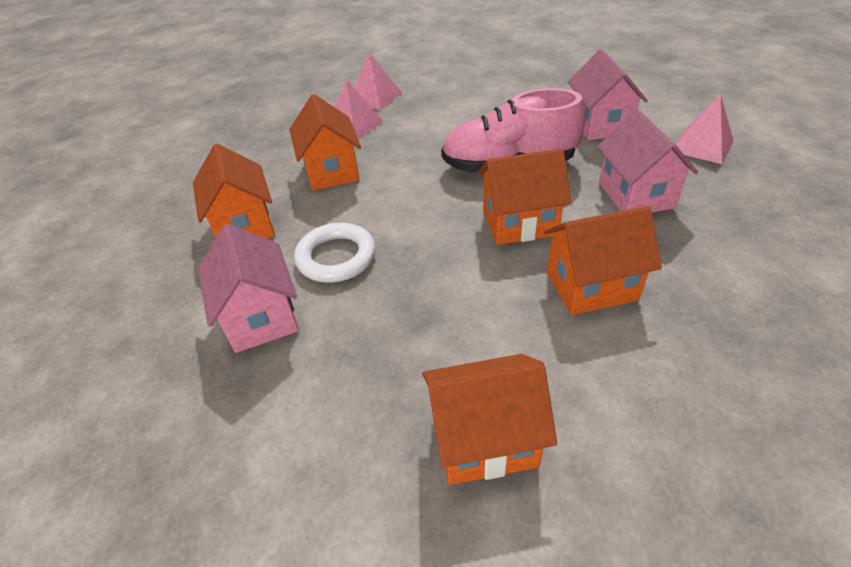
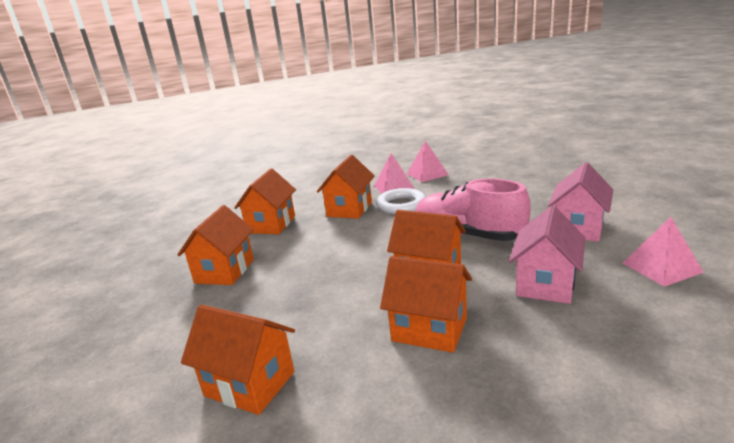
camera: 35 degrees right, 20 degrees down
pink house [198,224,299,353] -> orange house [178,205,254,285]
white ring [294,223,376,283] -> white ring moved to [376,188,426,214]

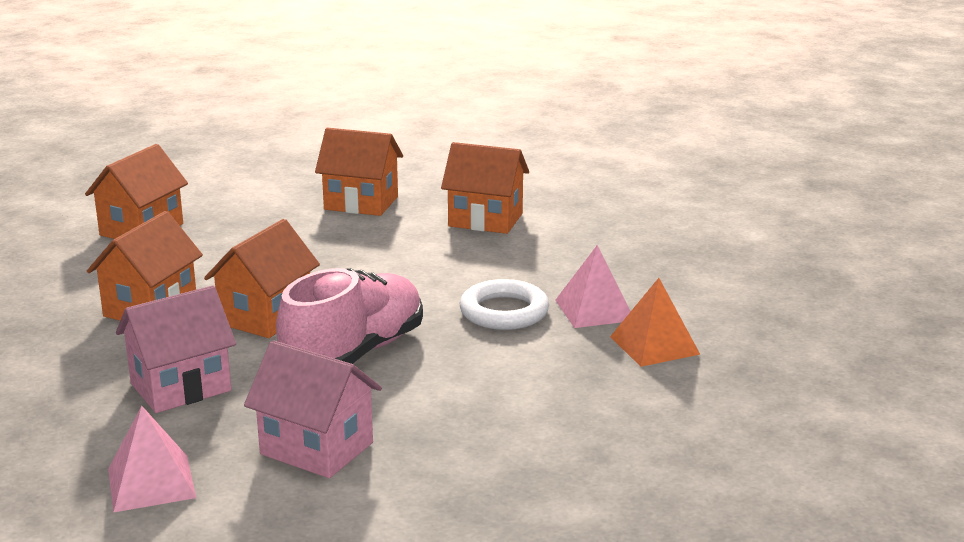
camera: 90 degrees right, 0 degrees up
orange house [317,155,375,219] -> none
pink pyramid [407,141,449,182] -> orange pyramid [610,278,700,367]
pink house [509,206,585,304] -> pink house turned 60 degrees counterclockwise [116,286,236,413]

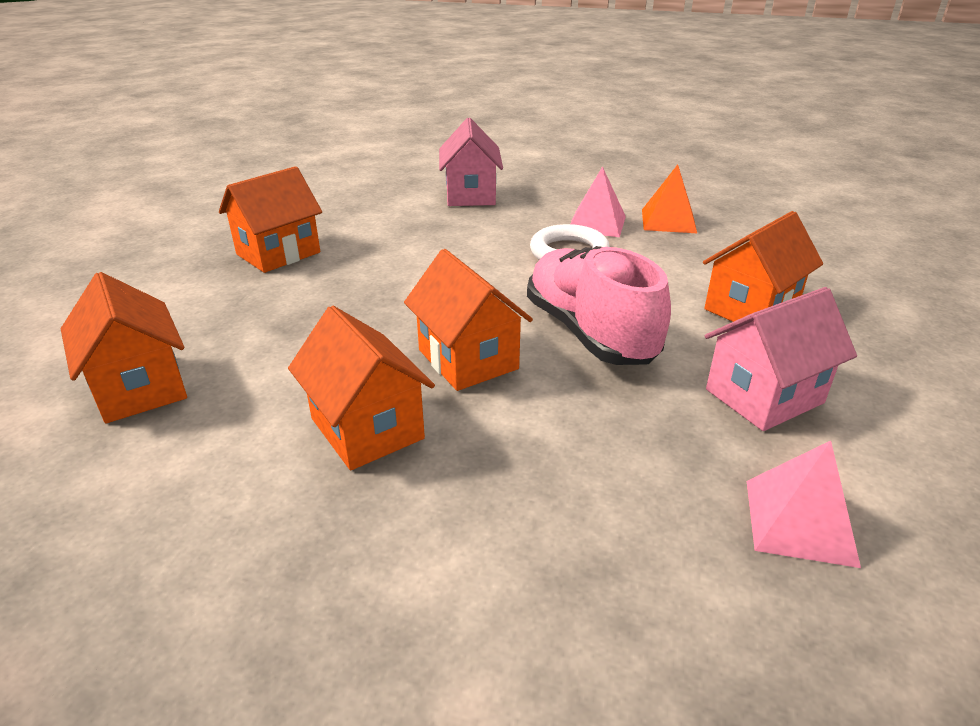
camera: 60 degrees left, 10 degrees up
pink house [116,286,236,413] -> pink house moved to [439,118,503,206]
orange house [441,142,529,234] -> orange house moved to [703,211,823,322]

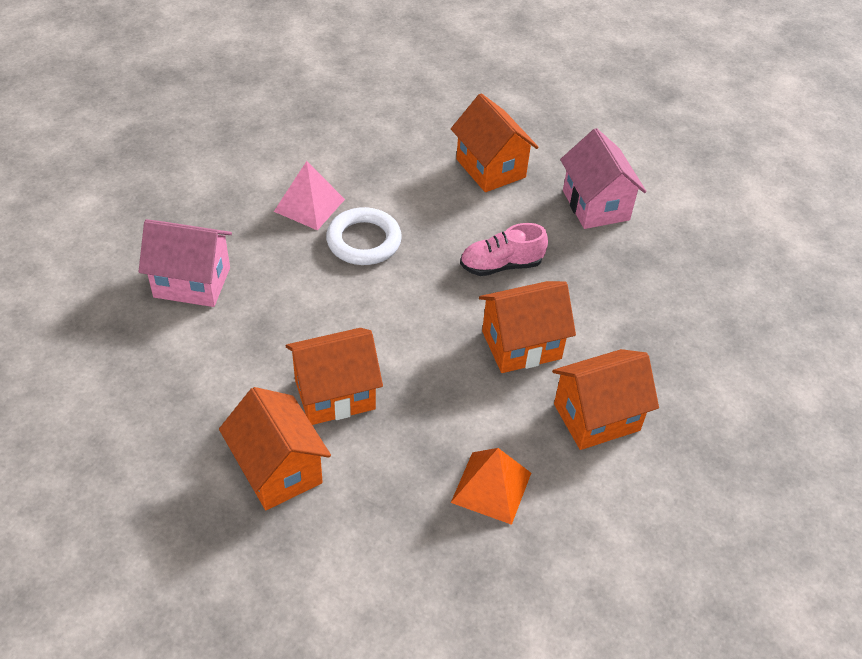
camera: 80 degrees left, 15 degrees up
orange house [61,272,187,423] -> orange house moved to [286,328,383,425]
pink shoe [527,246,671,365] -> pink shoe [460,223,548,276], size x0.58
orange pyramid [642,164,697,233] -> orange pyramid moved to [451,448,531,525]
pink pyramid [747,441,861,568] -> none

